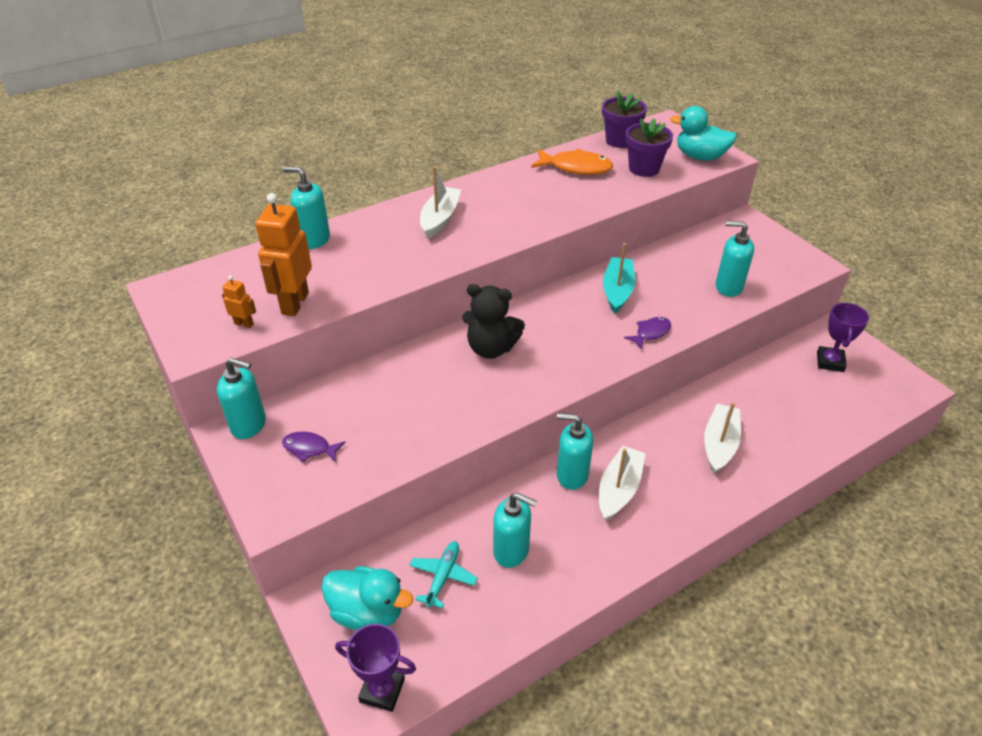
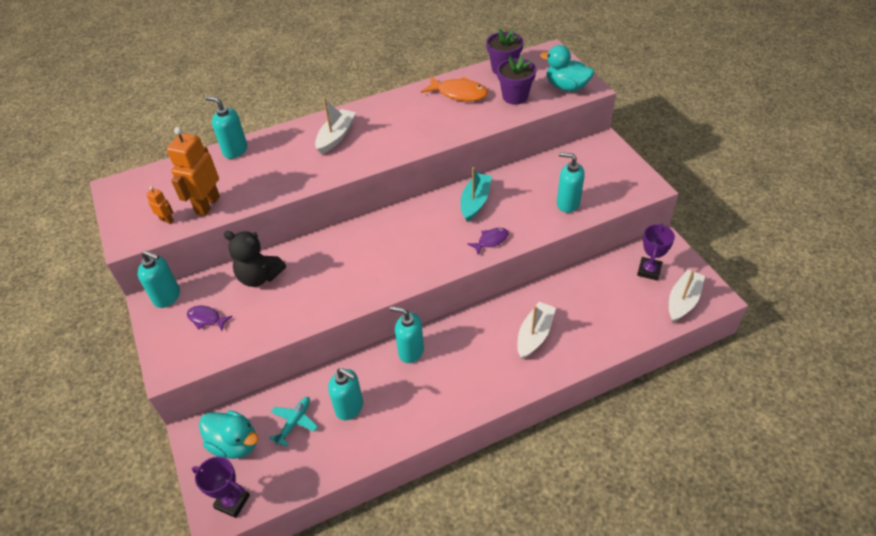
camera: 10 degrees right, 5 degrees up
black teddy bear [462,284,525,359] -> black teddy bear moved to [224,231,286,287]
white boat [599,446,646,521] -> white boat moved to [669,270,705,322]

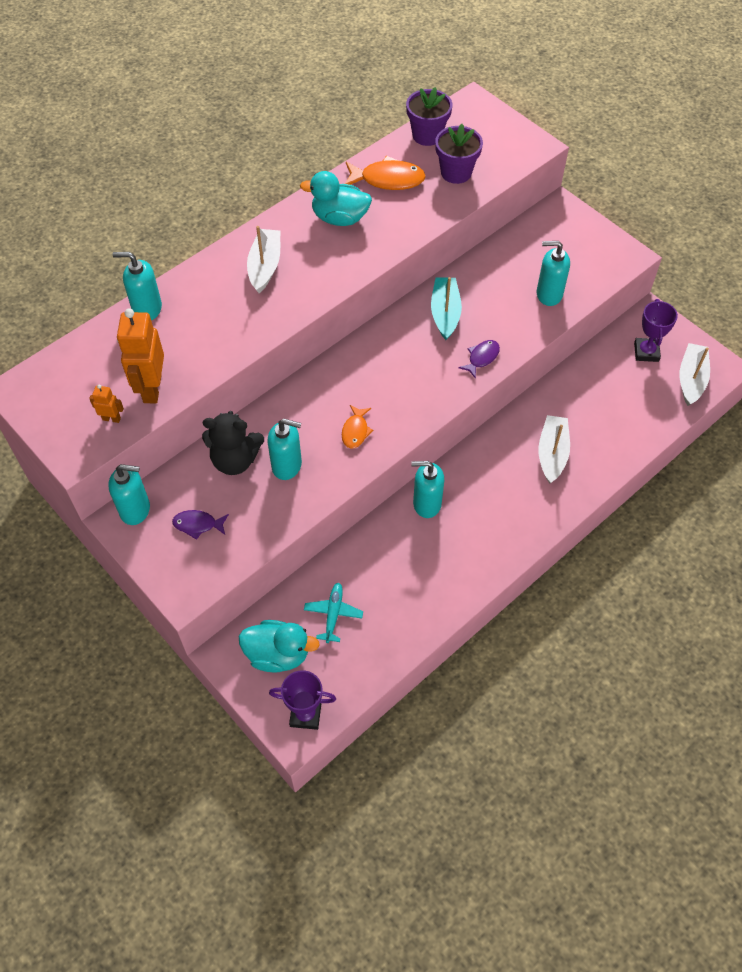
camera: 20 degrees left, 10 degrees up
turquoise soap dispenser [328,368,363,420] -> turquoise soap dispenser moved to [268,419,302,480]
turquoise duck [540,45,594,91] -> turquoise duck moved to [300,171,372,226]
none -> orange fish [342,405,373,449]

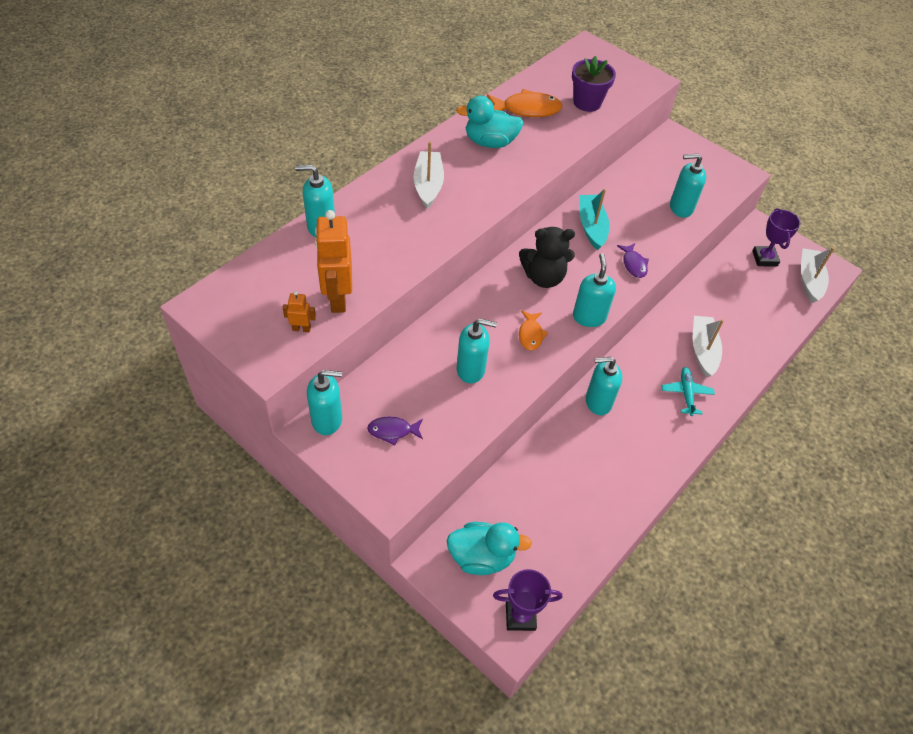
camera: 10 degrees left, 5 degrees down
black teddy bear [202,411,264,475] -> black teddy bear moved to [519,227,575,288]
turquoise plane [304,583,363,643] -> turquoise plane moved to [661,367,715,416]
purple flower pot [406,87,452,146] -> none
purple fish [458,340,500,379] -> purple fish turned 135 degrees clockwise [617,243,649,278]
none -> turquoise soap dispenser [573,253,616,327]

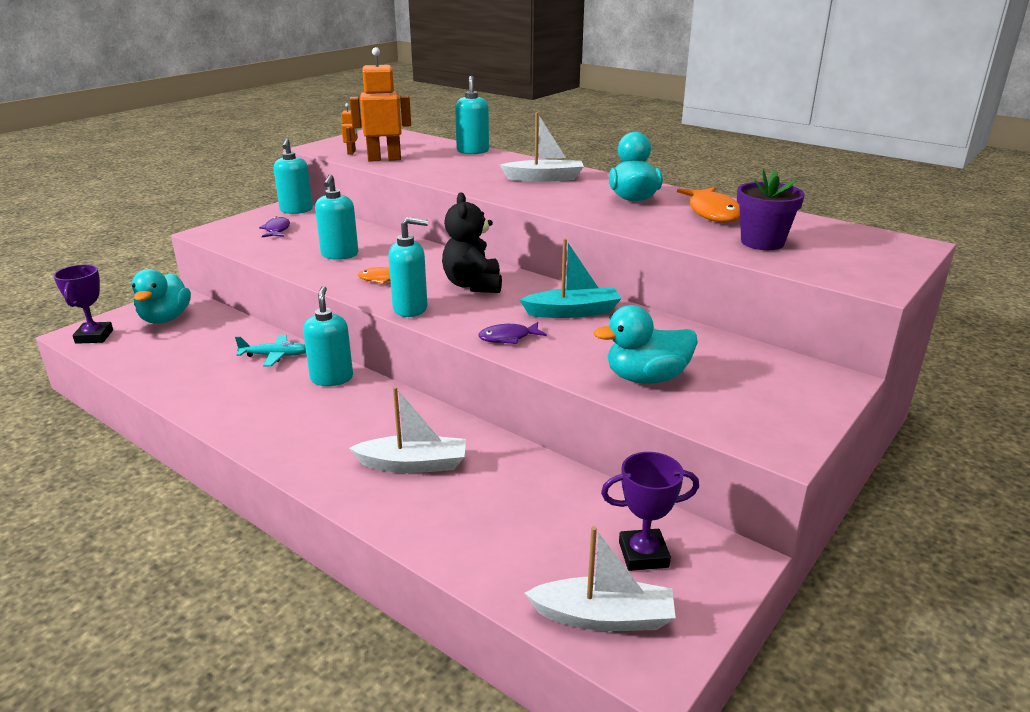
camera: 90 degrees right, 25 degrees down
turquoise plane [661,367,715,416] -> turquoise plane moved to [235,335,306,366]
turquoise soap dispenser [670,154,706,218] -> turquoise duck [594,305,698,384]

